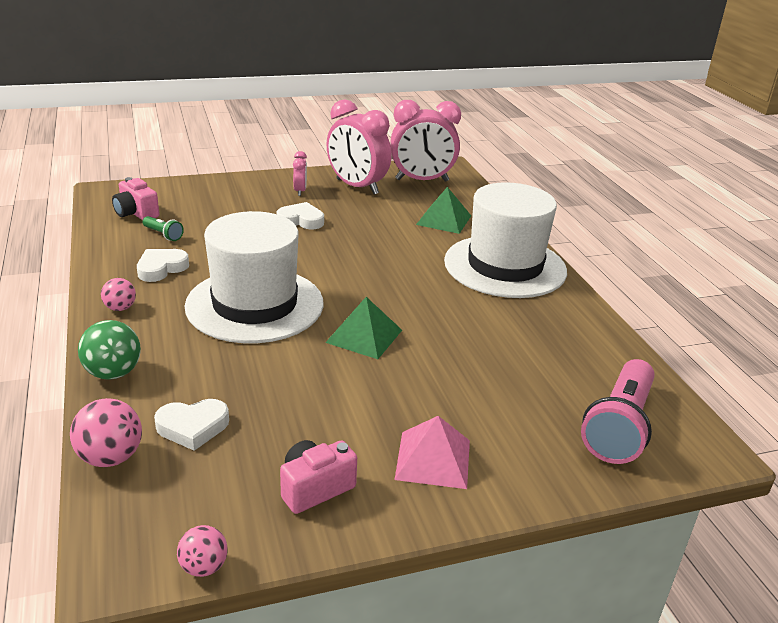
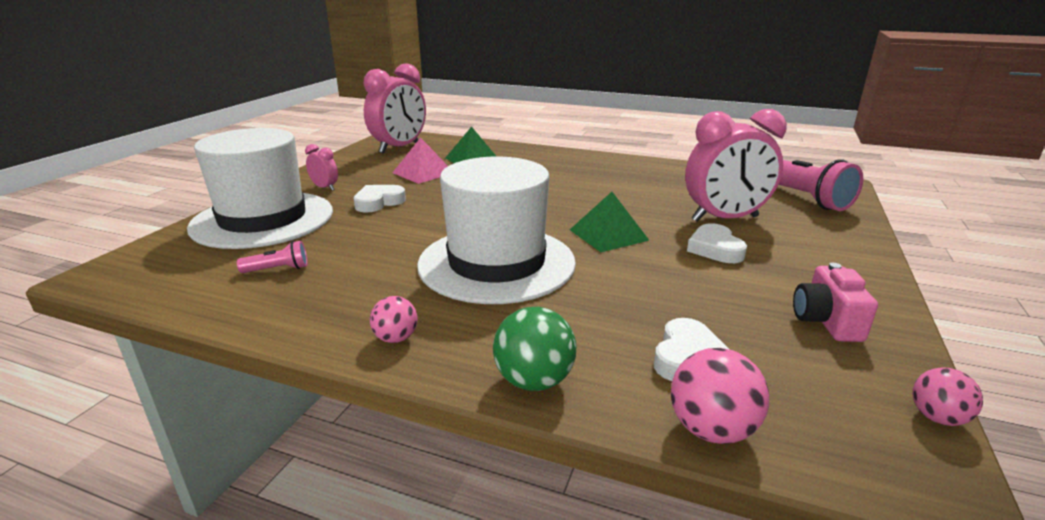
camera: 50 degrees left, 5 degrees down
pink camera [112,177,159,220] -> none
white heart [137,249,189,282] -> white heart moved to [687,223,747,263]
green flashlight [143,216,184,241] -> pink flashlight [237,241,308,273]
pink clock [327,99,392,194] -> pink clock moved to [685,109,787,222]
pink pyramid [395,416,470,489] -> pink pyramid moved to [392,138,448,184]
white hat [444,182,567,298] -> white hat moved to [187,128,333,249]

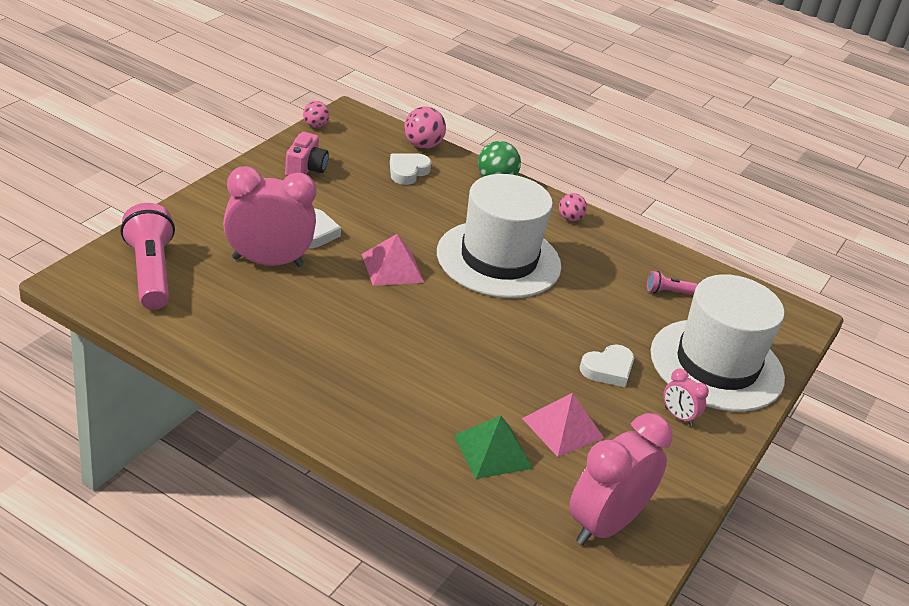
camera: 175 degrees left, 10 degrees up
green pyramid [570,192,650,252] -> pink pyramid [362,234,424,286]

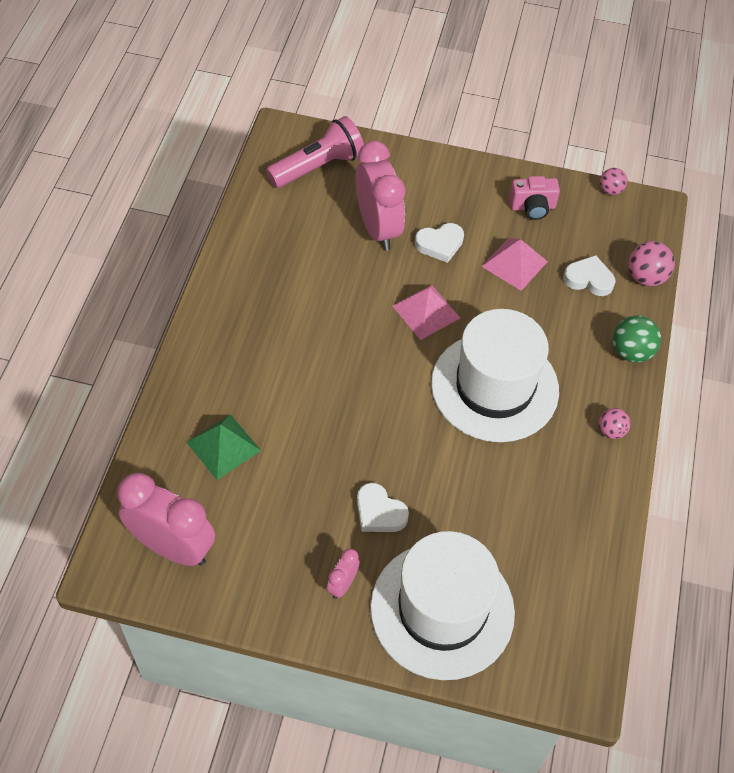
camera: 75 degrees right, 20 degrees up
pink pyramid [522,393,604,457] -> pink pyramid moved to [481,238,548,291]
pink flashlight [647,271,698,295] -> none

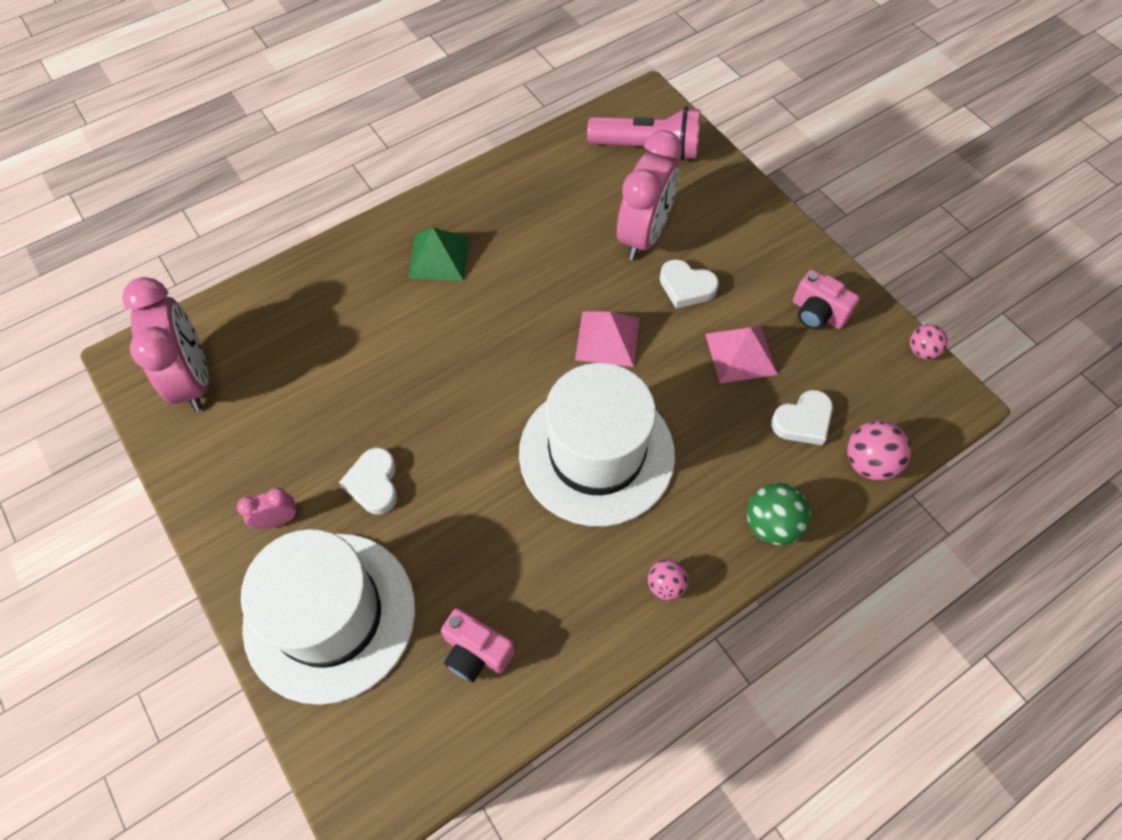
camera: 45 degrees right, 5 degrees up
green pyramid [186,414,261,480] -> green pyramid moved to [408,228,469,281]
white heart [563,255,615,296] -> white heart turned 90 degrees clockwise [771,390,833,445]
none -> pink camera [441,608,515,682]

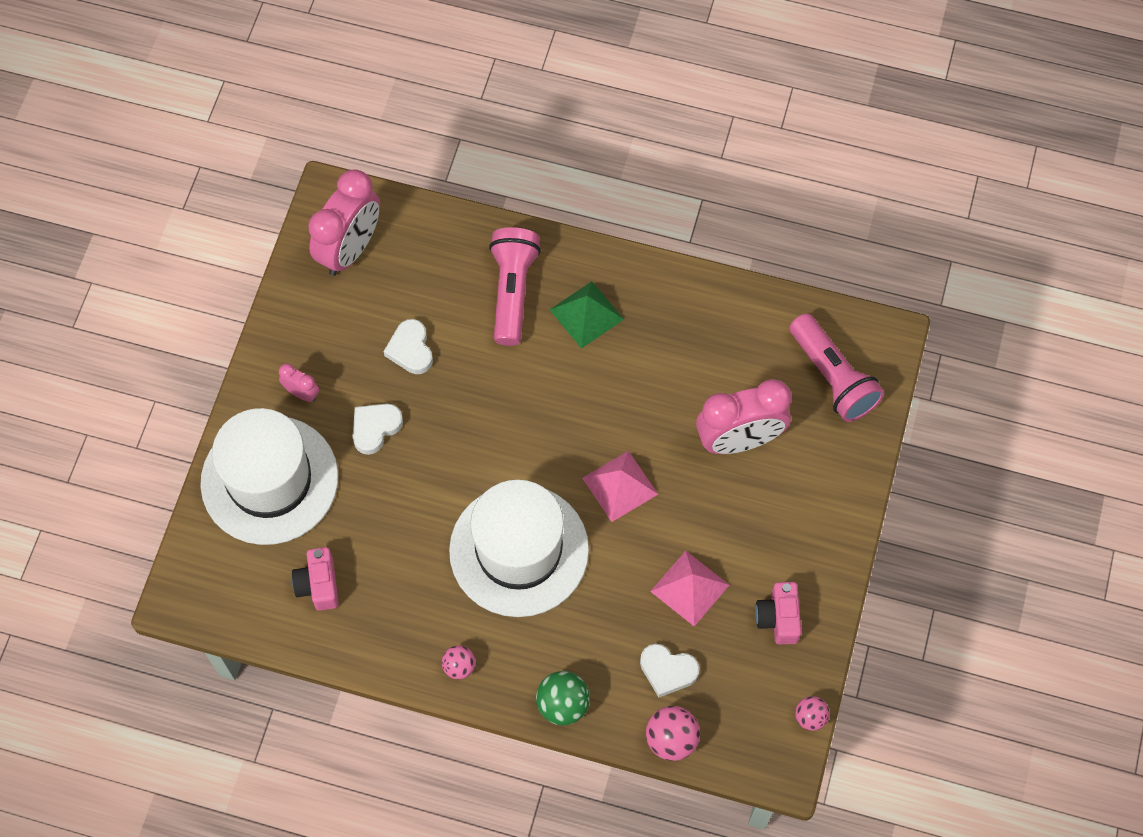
camera: 50 degrees right, 5 degrees up
white heart [660,259,719,309] -> white heart moved to [383,319,433,374]
none -> pink flashlight [489,227,541,346]

